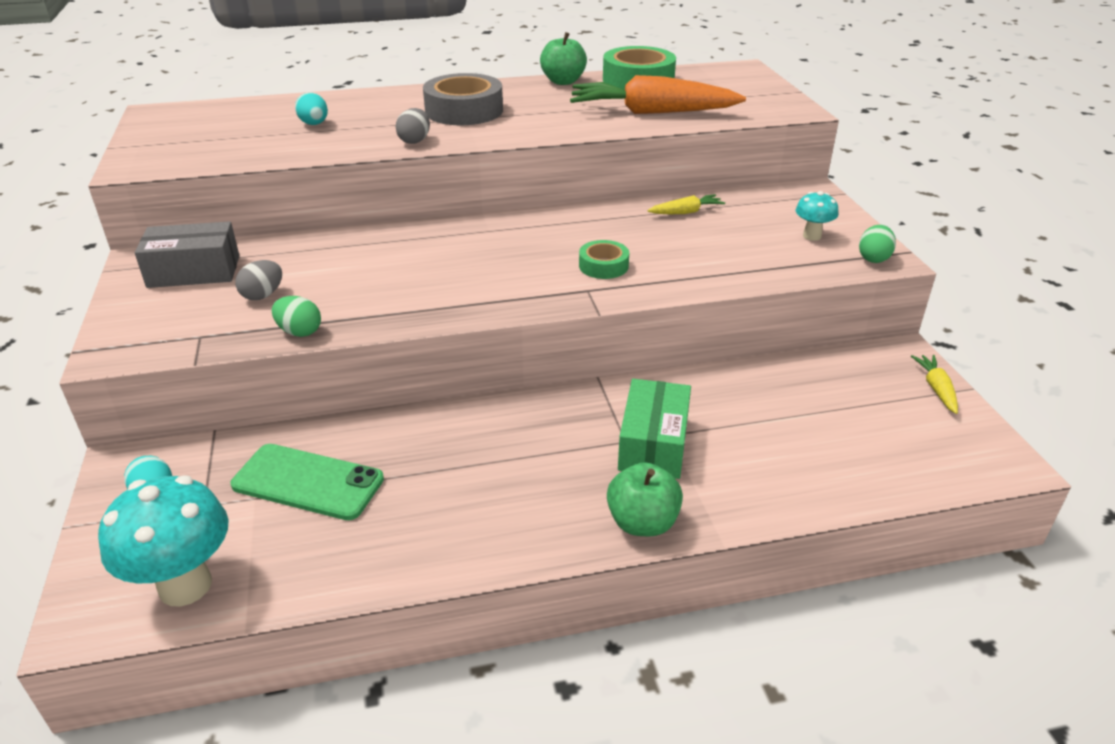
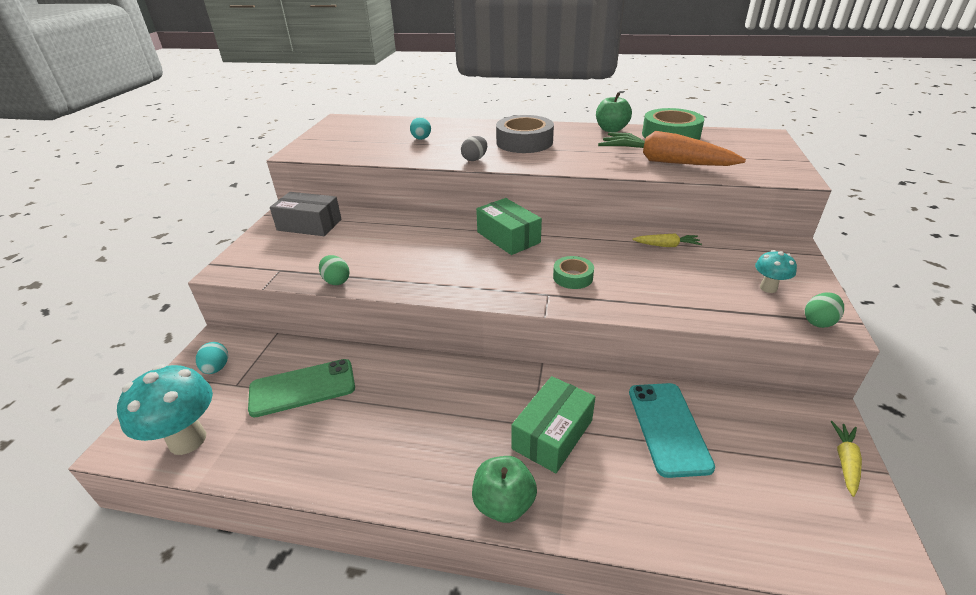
camera: 25 degrees right, 0 degrees up
green phone [231,444,384,520] -> green phone turned 60 degrees counterclockwise [248,359,355,417]
grey egg [235,260,282,300] -> none
none -> green box [476,198,542,255]
none -> turquoise phone [629,383,715,478]

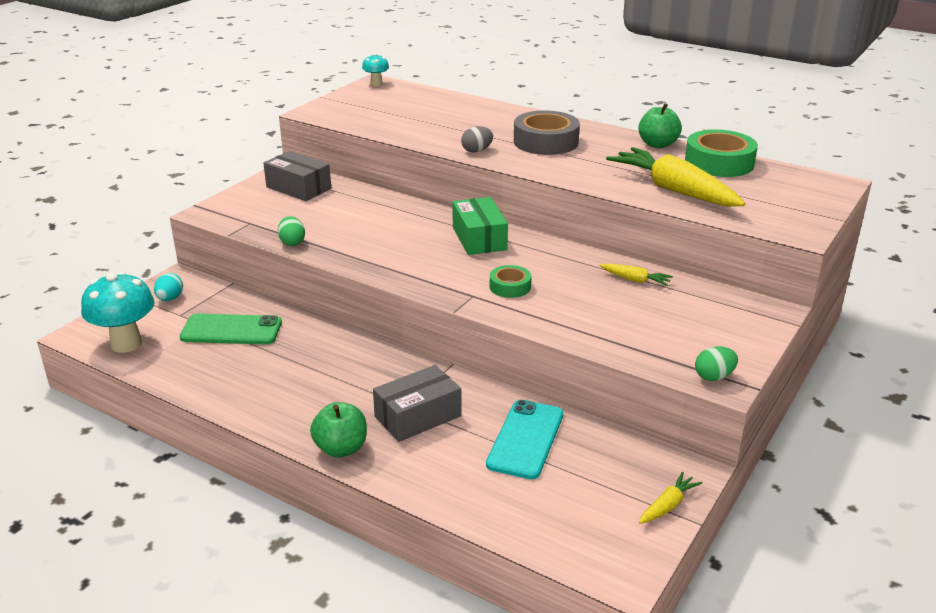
camera: 20 degrees right, 5 degrees down
turquoise egg [410,117,431,140] -> none
green box [511,376,595,473] -> grey box [373,365,461,442]
orange carrot [598,131,746,166] -> yellow carrot [606,147,745,207]
turquoise mushroom [755,250,797,293] -> turquoise mushroom moved to [362,53,389,86]

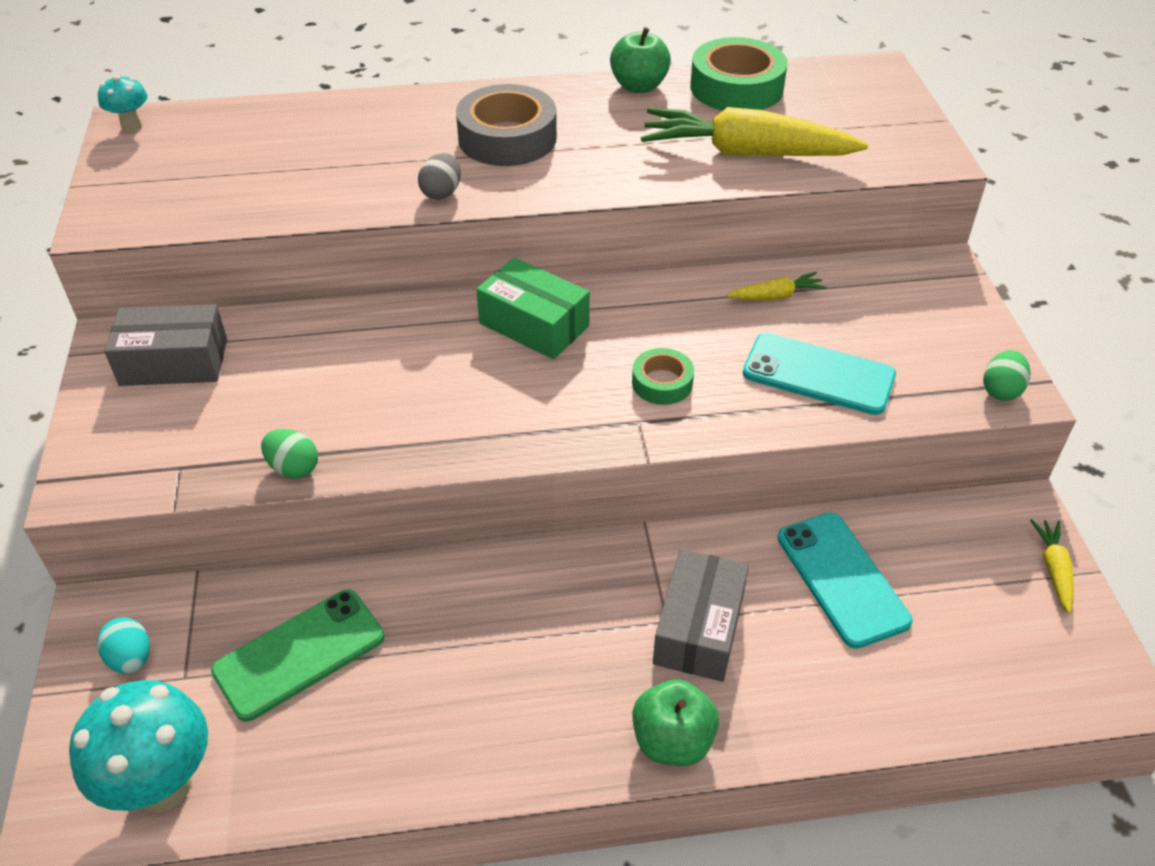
camera: 40 degrees left, 15 degrees up
none -> turquoise phone [743,333,896,415]

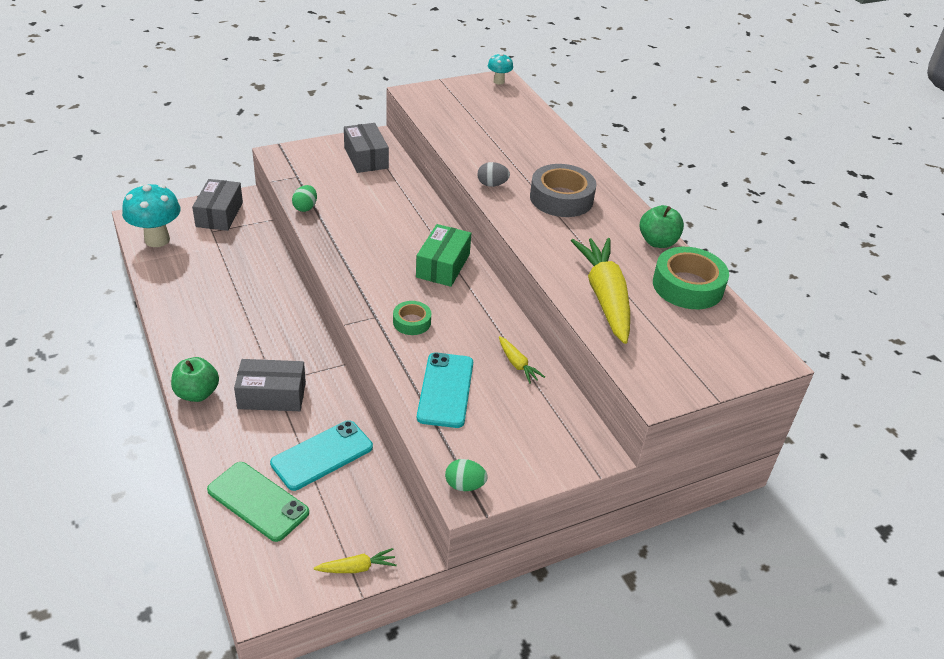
camera: 70 degrees right, 5 degrees down
turquoise egg [97,617,150,674] -> grey box [192,179,243,231]
green phone [211,589,384,722] -> green phone moved to [207,462,309,542]

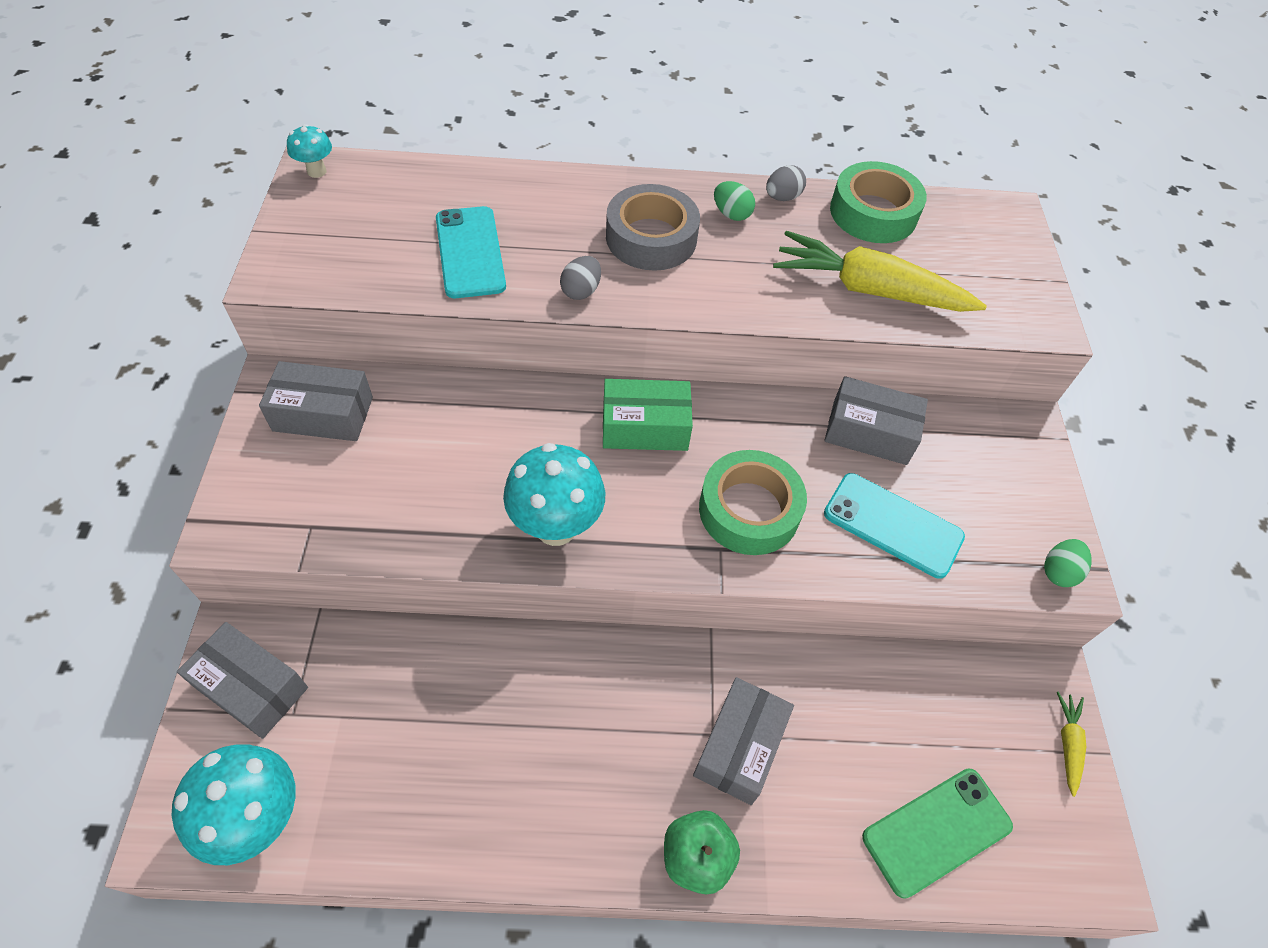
camera: 65 degrees left, 15 degrees up
turquoise phone [270,420,373,491] -> turquoise phone moved to [436,206,506,298]
green egg [292,185,317,212] -> green egg moved to [714,181,755,221]
green tape [393,301,431,335] -> green tape [699,450,807,555], size x1.83
green box [416,224,471,287] -> green box turned 45 degrees counterclockwise [603,379,693,451]
yellow carrot [499,336,545,384] -> grey box [824,376,928,465]
green apple [639,205,684,248] -> grey egg [766,165,806,201]
none -> turquoise mushroom [503,443,605,546]

